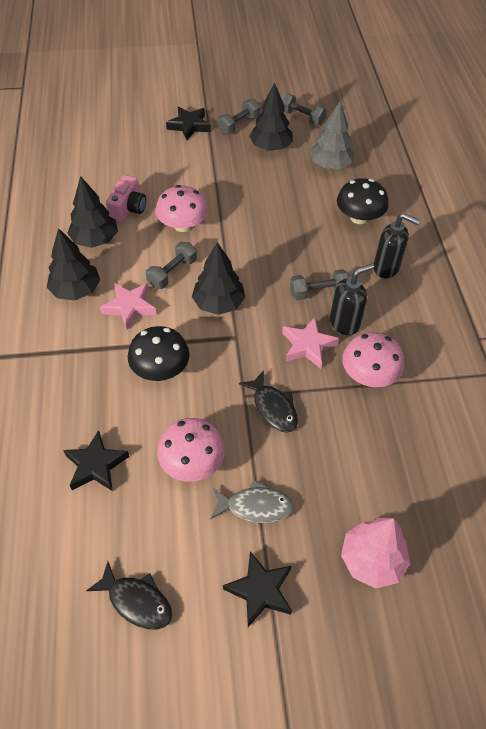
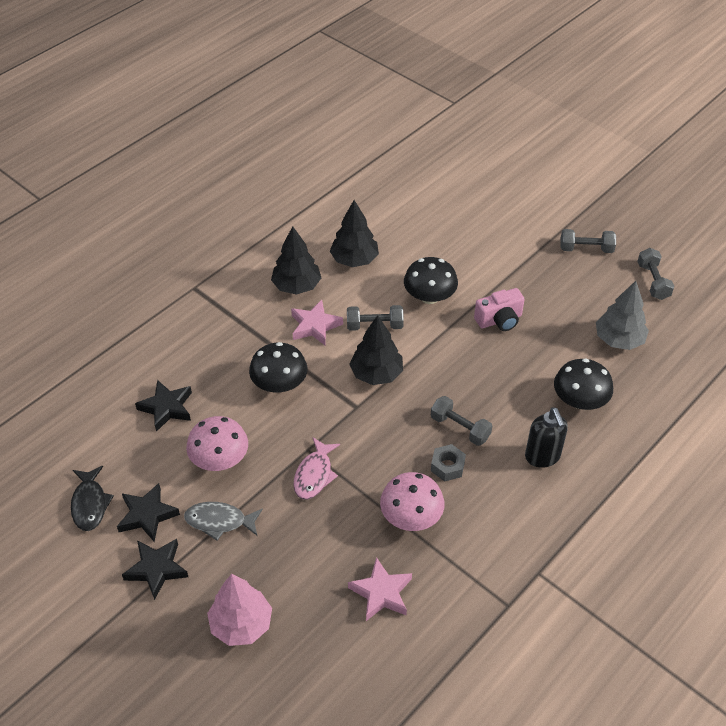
camera: 50 degrees right, 5 degrees down
pink camera [106,175,146,223] -> pink camera moved to [474,288,525,331]
pink mushroom [156,185,208,232] -> black mushroom [404,257,458,304]
black star [166,107,211,140] -> black star moved to [117,483,180,542]
grey fish [210,480,294,523] -> grey fish turned 135 degrees clockwise [184,502,263,541]
black fish [239,371,298,433] -> pink fish [293,437,340,499]
black tree [249,83,293,151] -> none
pink star [282,317,339,369] -> pink star moved to [348,557,412,621]
black soap dispenser [330,263,374,335] -> grey nut [431,444,466,482]

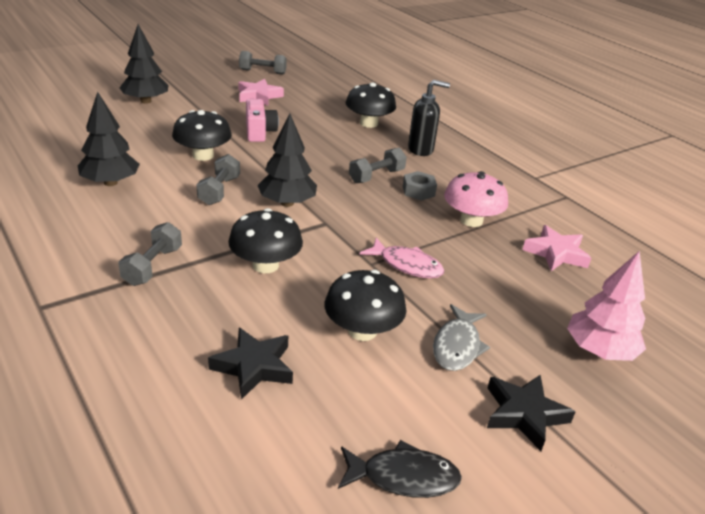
camera: 80 degrees left, 15 degrees down
black star [117,483,180,542] -> none
pink mushroom [186,416,248,471] -> black mushroom [324,270,406,341]
black tree [271,226,321,295] -> black tree moved to [120,24,168,104]
pink star [291,300,343,345] -> pink star moved to [238,79,284,106]
grey dumbbell [560,229,616,253] -> grey dumbbell moved to [118,222,182,286]
grey tree [596,281,649,350] -> none

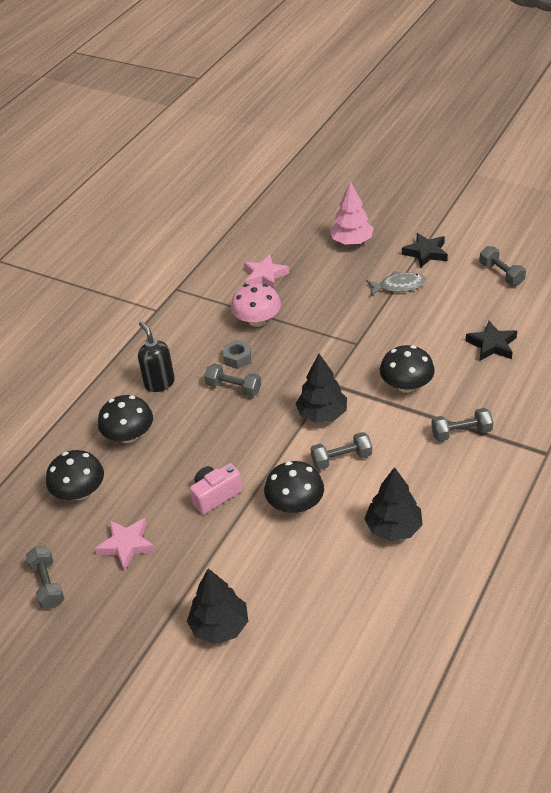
camera: 110 degrees left, 10 degrees up
black mushroom [324,270,406,341] -> black mushroom moved to [46,450,104,500]
black fish [338,440,462,498] -> grey dumbbell [479,246,526,286]
pink fish [360,238,445,278] -> none

